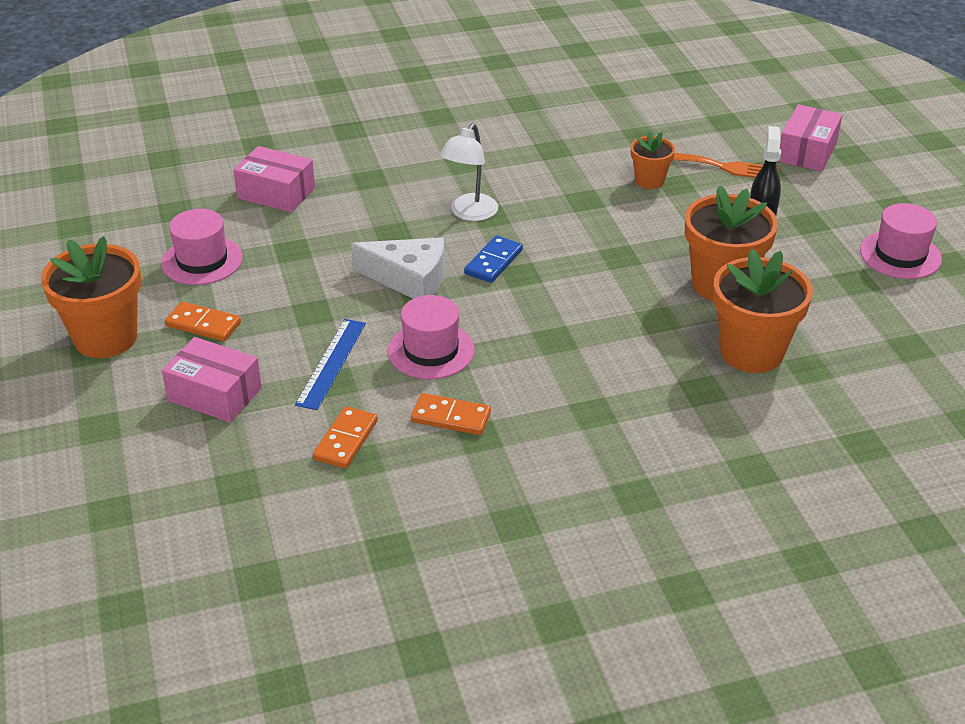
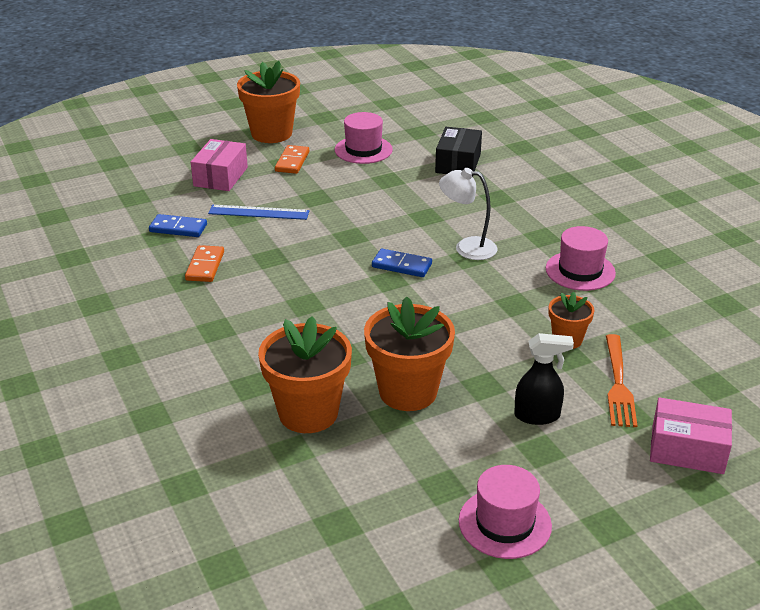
camera: 80 degrees right, 5 degrees down
pink box [233,146,315,212] -> black box [435,127,482,177]
orange domino [313,406,378,469] -> blue domino [149,214,207,237]
white cheese [351,238,444,299] -> none
pink hat [388,295,475,379] -> pink hat moved to [546,226,616,291]

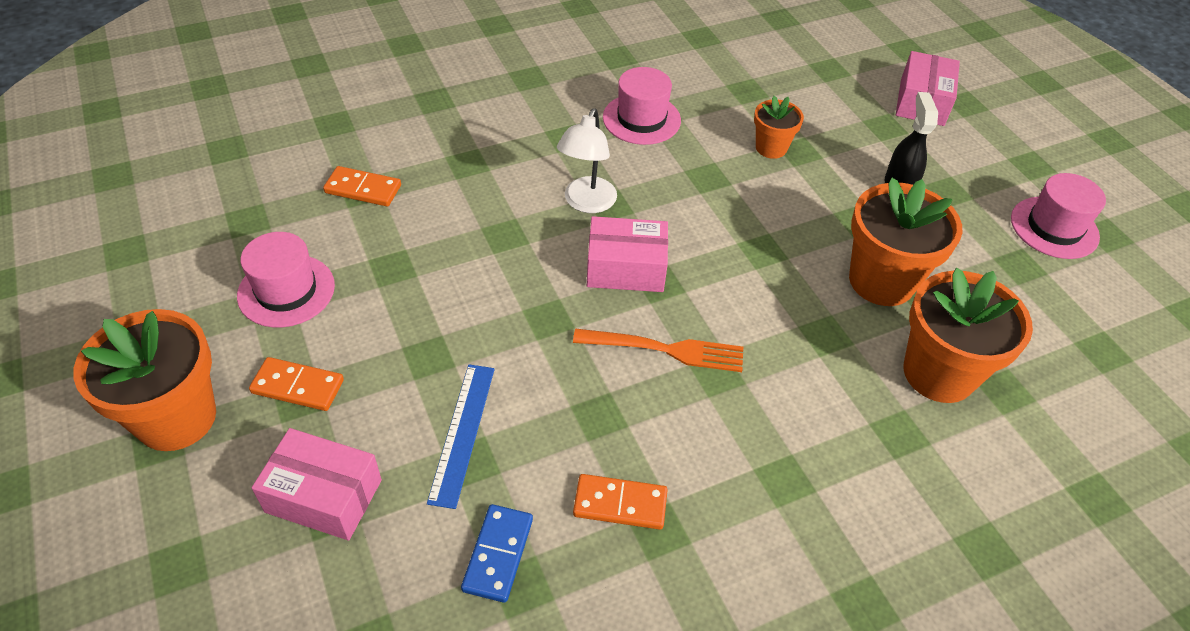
camera: 90 degrees left, 15 degrees up
blue domino [372,249,432,277] -> pink box [587,216,668,292]
black box [435,127,482,177] -> orange domino [323,166,401,207]
orange fork [606,334,638,427] -> orange fork moved to [573,329,743,372]

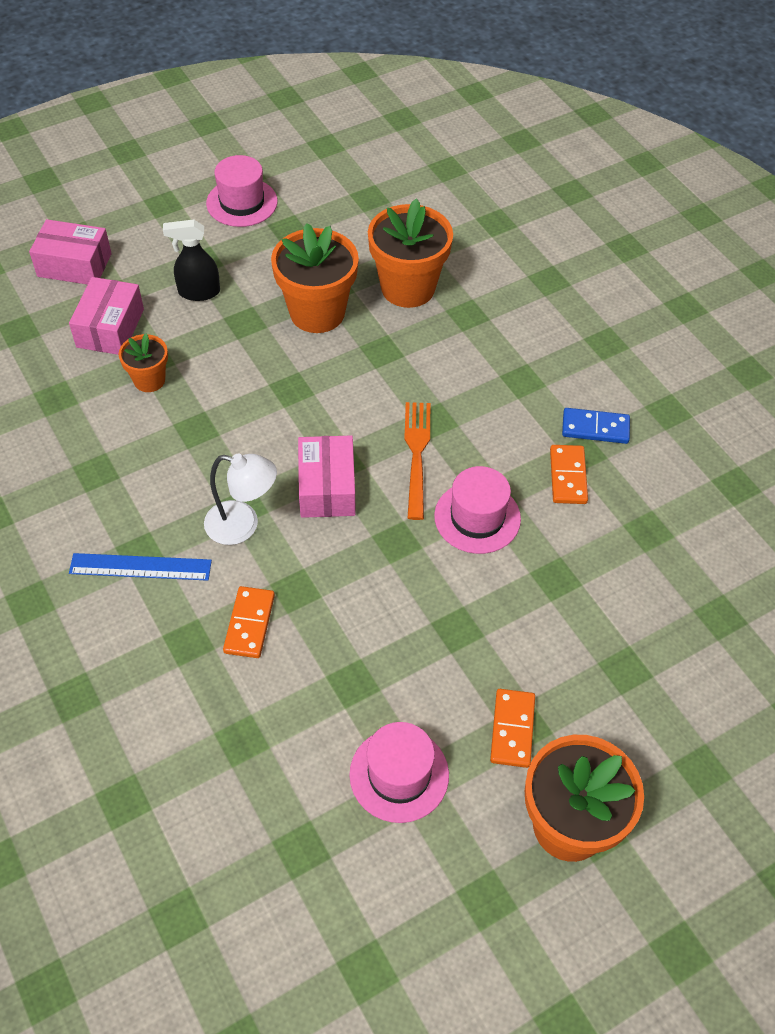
camera: 95 degrees left, 5 degrees up
pink box [252,428,382,541] -> pink box moved to [69,277,144,355]
orange domino [323,166,401,207] -> orange domino moved to [223,586,275,658]
blue ruler [427,364,495,509] -> blue ruler moved to [69,553,212,581]
blue domino [461,504,533,603] -> blue domino moved to [562,408,630,444]
pink hat [603,67,681,145] -> pink hat moved to [434,466,521,554]

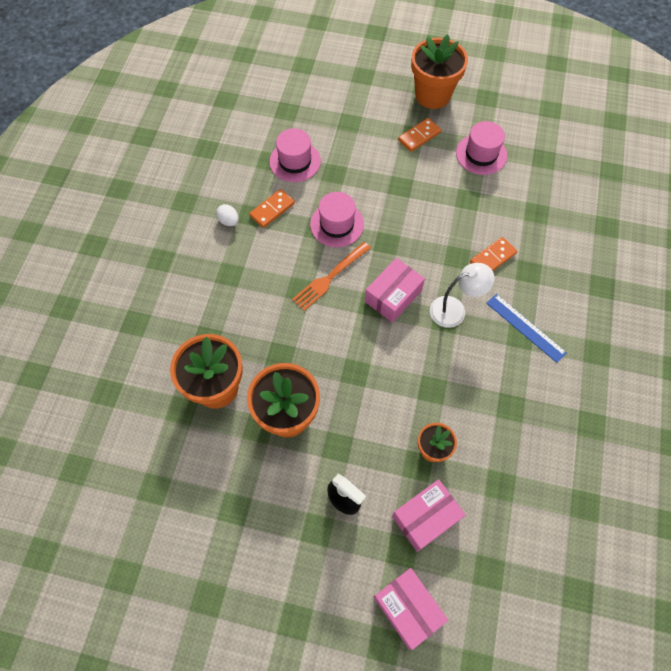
camera: 135 degrees left, 10 degrees up
white lamp [204,453,277,545] -> white lamp turned 105 degrees clockwise [430,263,495,328]
pink hat [206,155,278,227] -> pink hat moved to [269,128,321,182]
blue domino [562,408,630,444] -> white egg [216,204,239,226]

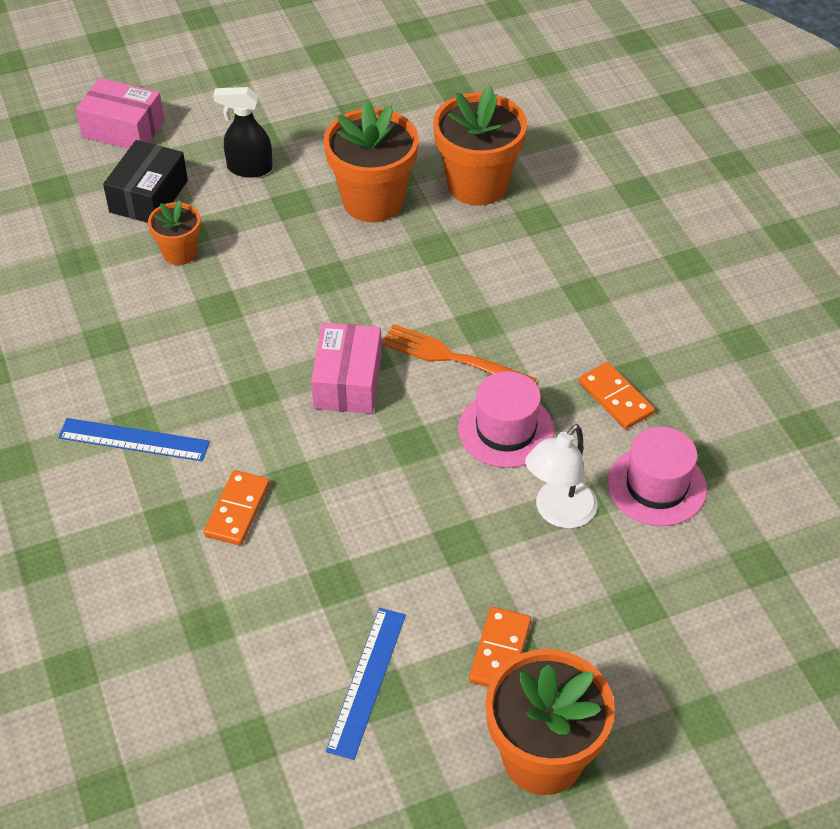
camera: 145 degrees right, 15 degrees down
white egg [216,204,239,226] -> none
orange domino [249,189,295,228] -> orange domino turned 45 degrees counterclockwise [579,362,655,429]
orange fork [292,242,371,311] -> orange fork turned 75 degrees counterclockwise [381,324,536,382]
pink box [392,479,466,552] -> black box [103,140,188,223]
white lamp [430,263,495,328] -> white lamp moved to [525,424,598,528]
pink hat [456,121,507,175] -> blue ruler [326,608,406,760]

